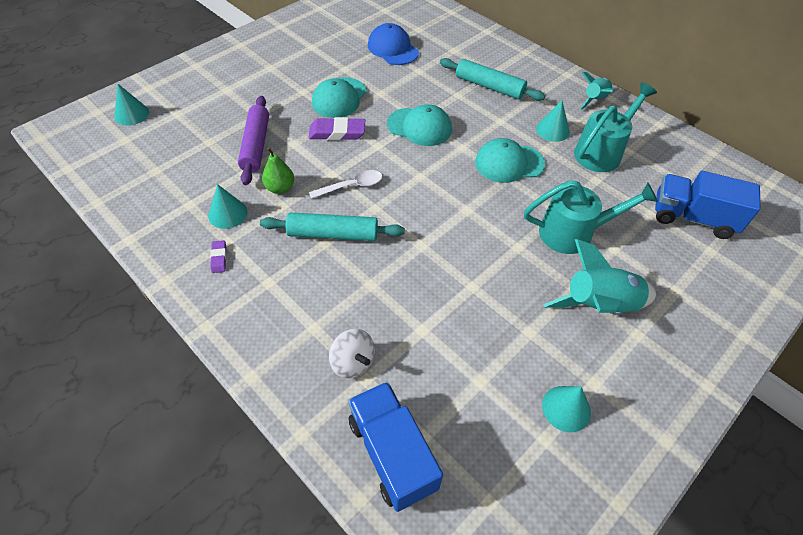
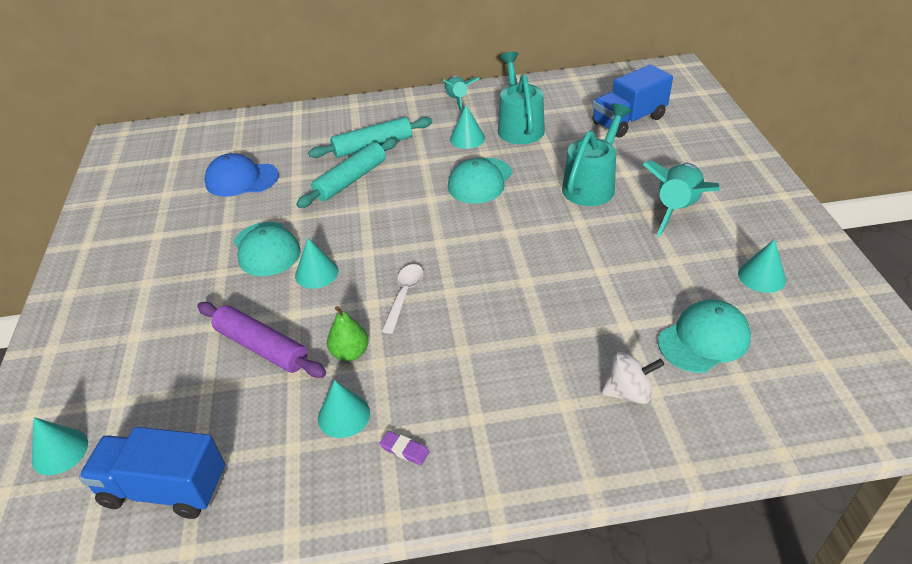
camera: 50 degrees left, 10 degrees down
turquoise rolling pin [260,212,405,241] -> turquoise rolling pin moved to [296,138,398,208]
purple eraser [308,117,365,140] -> turquoise cone [295,238,338,289]
blue truck [348,382,443,512] -> blue truck moved to [79,427,225,519]
turquoise cap [387,104,452,146] -> turquoise cap moved to [658,300,751,373]

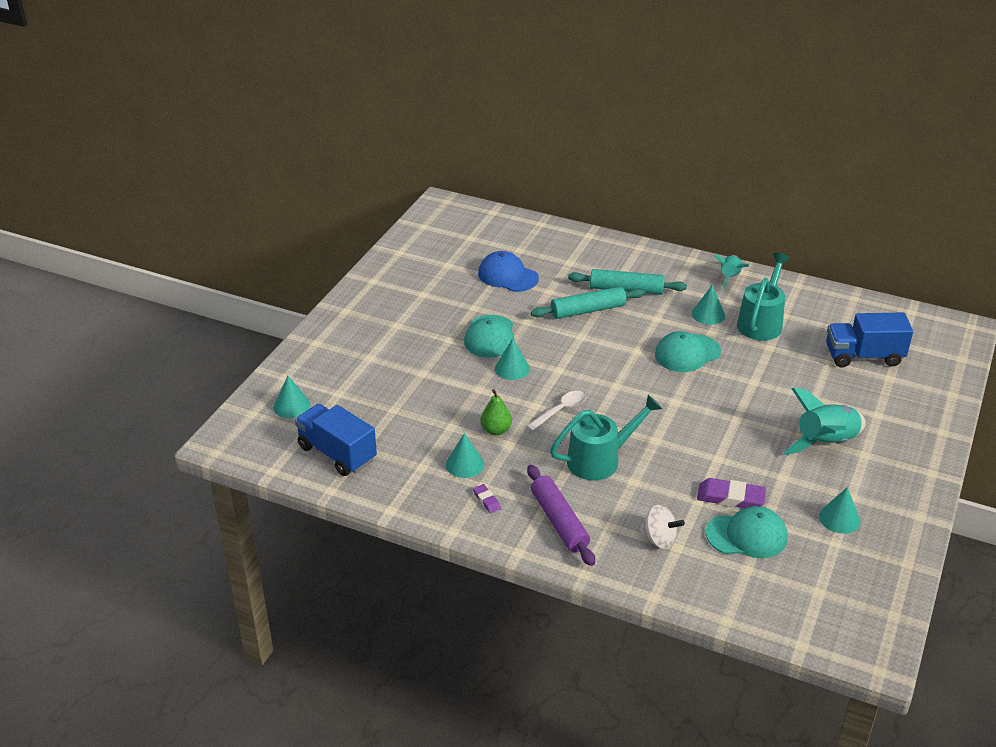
camera: 30 degrees right, 5 degrees down
purple rolling pin [197,302,326,378] -> purple rolling pin moved to [527,465,595,566]
turquoise watering can [562,103,631,206] -> turquoise watering can moved to [550,395,662,481]
none -> purple eraser [697,478,766,508]

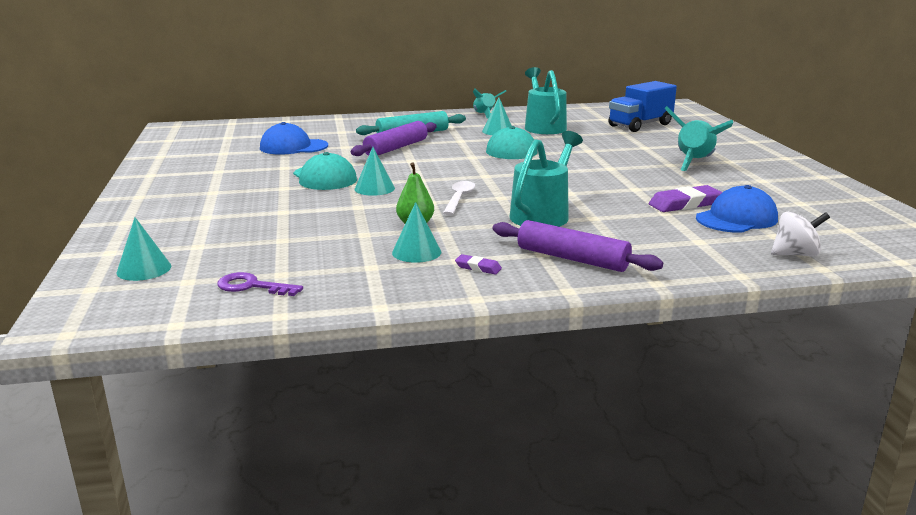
camera: 35 degrees left, 15 degrees down
blue truck [295,404,377,476] -> purple key [217,272,303,296]
turquoise rolling pin [531,286,645,319] -> purple rolling pin [351,121,437,156]
white spinning top [639,505,685,549] -> white spinning top moved to [771,212,830,257]
turquoise cap [706,506,787,558] -> blue cap [696,185,778,233]
turquoise cone [819,487,860,534] -> none

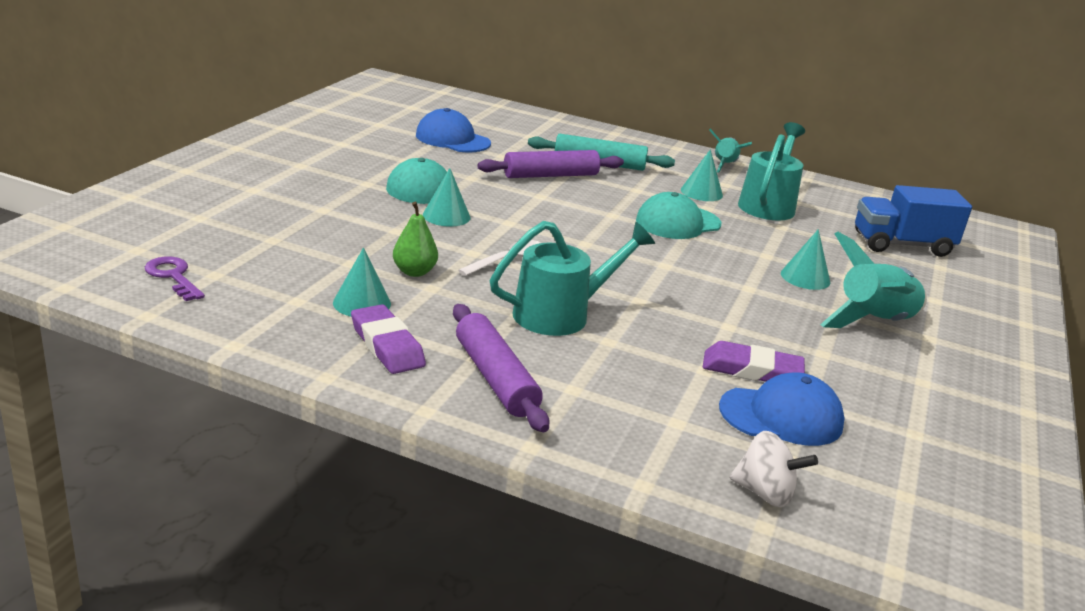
camera: 30 degrees right, 5 degrees up
turquoise cone [117,217,171,281] -> turquoise cone moved to [781,229,830,290]
purple eraser [455,254,502,274] -> purple eraser [351,304,426,374], size x1.90

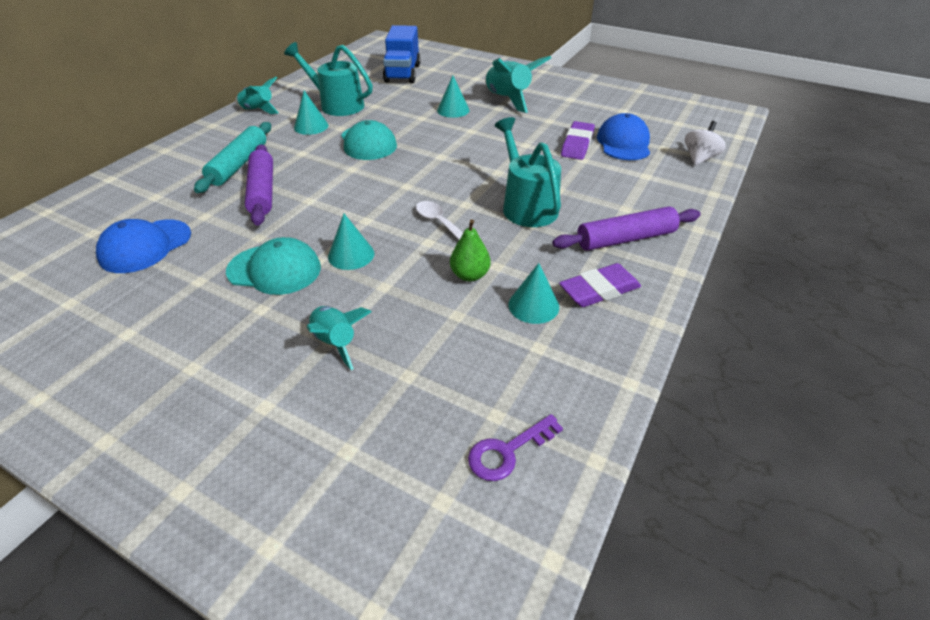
camera: 80 degrees left, 15 degrees up
none -> turquoise rocket [307,306,371,370]

